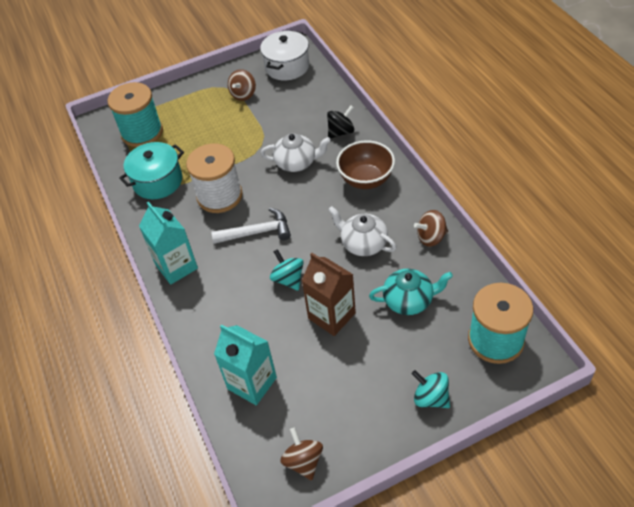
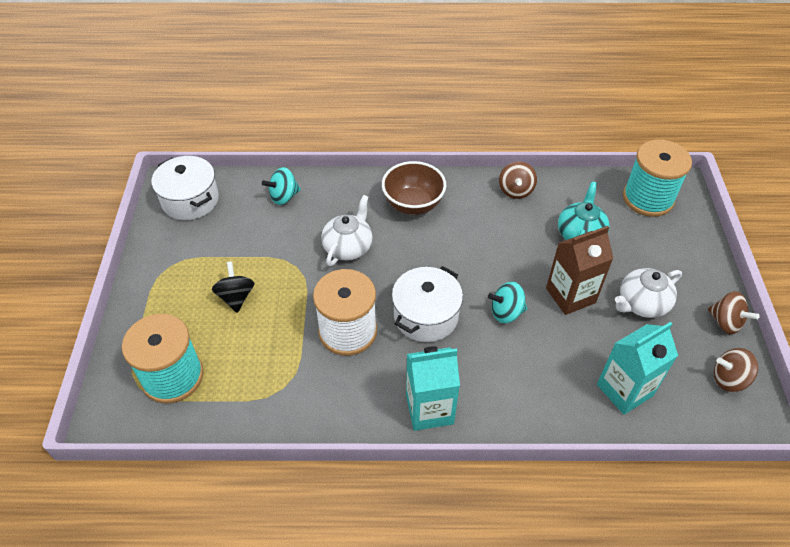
camera: 70 degrees left, 0 degrees up
turquoise pot [119,142,184,199] -> none
white hammer [211,208,291,244] -> white pot [392,266,463,342]
brown spinning top [228,69,256,101] -> brown spinning top moved to [708,291,760,334]
black spinning top [327,105,354,139] -> black spinning top moved to [212,261,254,313]
white teapot [328,206,397,256] -> white teapot moved to [615,268,682,318]
turquoise spinning top [412,370,450,408] -> turquoise spinning top moved to [262,167,301,205]

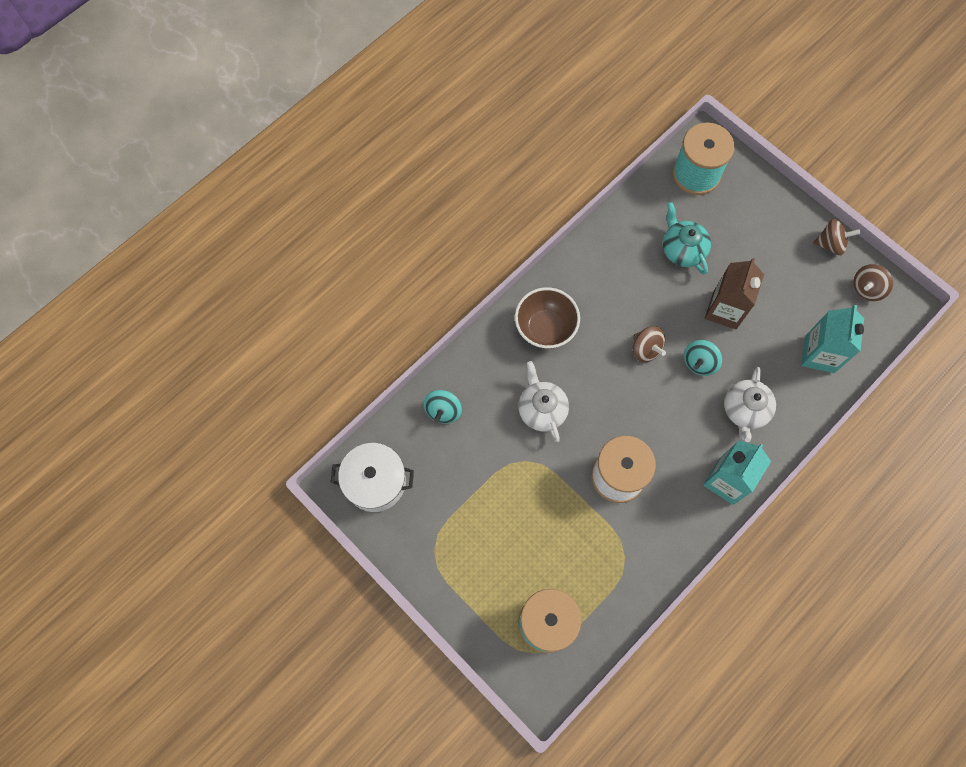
camera: 45 degrees left, 20 degrees up
black spinning top [212,261,254,313] -> none
white pot [392,266,463,342] -> none
brown spinning top [499,161,537,199] -> brown spinning top moved to [633,326,666,362]
white teapot [615,268,682,318] -> white teapot moved to [724,367,776,442]

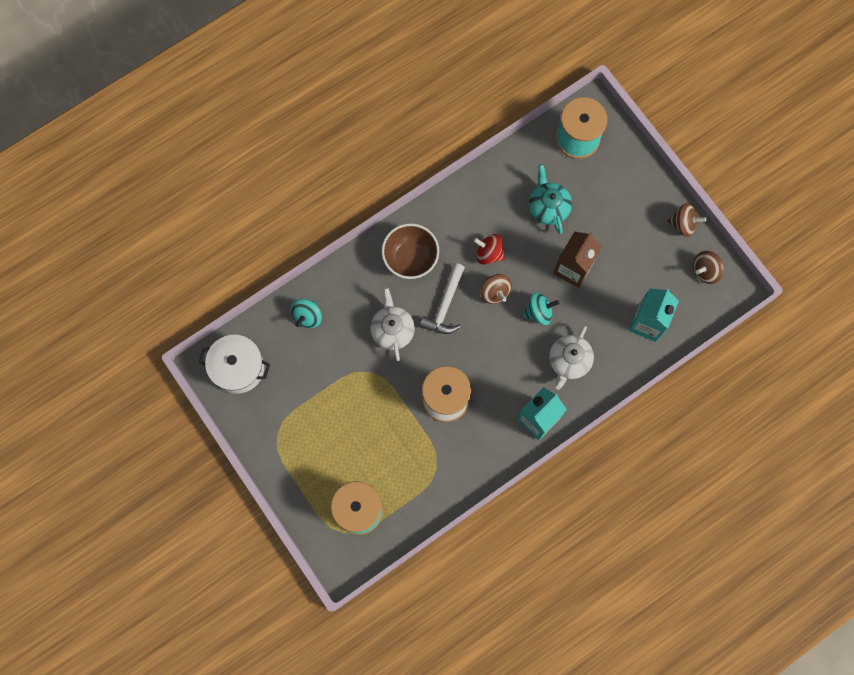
camera: 10 degrees right, 5 degrees up
turquoise spinning top [684,340,722,376] -> turquoise spinning top turned 150 degrees counterclockwise [523,292,559,325]
none -> white hammer [420,263,465,334]
none -> red spinning top [473,234,505,265]

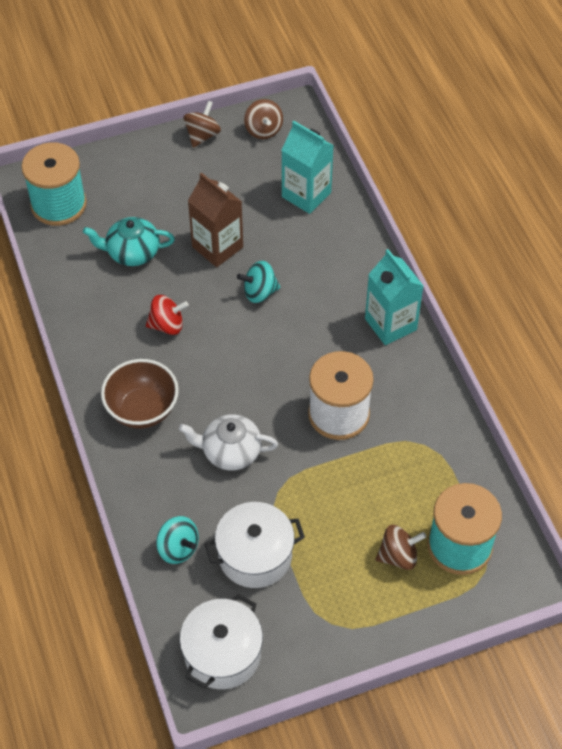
camera: 75 degrees left, 20 degrees down
white hammer [420,263,465,334] -> none
red spinning top [473,234,505,265] -> red spinning top turned 135 degrees counterclockwise [146,295,189,335]
brown spinning top [480,274,512,304] -> brown spinning top moved to [376,525,426,570]
turquoise spinning top [523,292,559,325] -> turquoise spinning top turned 105 degrees counterclockwise [237,261,280,303]
white teapot [549,326,594,390] -> none
none -> white pot [205,502,305,588]

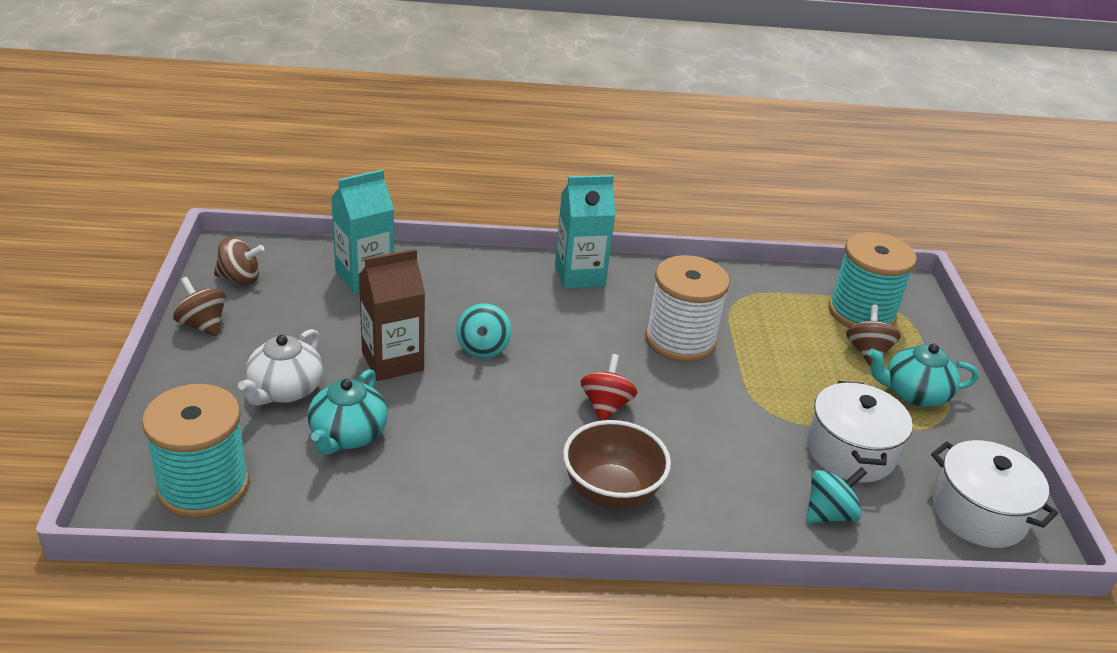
camera: 75 degrees left, 20 degrees down
red spinning top [146,295,189,335] -> red spinning top moved to [581,354,638,421]
white teapot [179,414,278,470] -> white teapot moved to [238,329,323,406]
none -> turquoise teapot [868,344,979,407]

